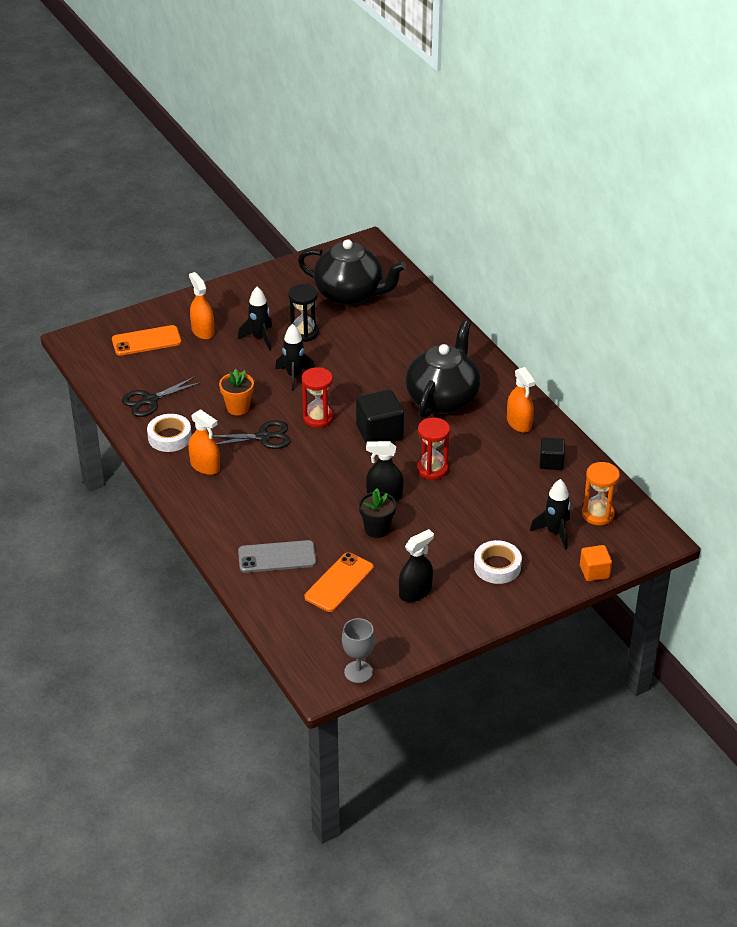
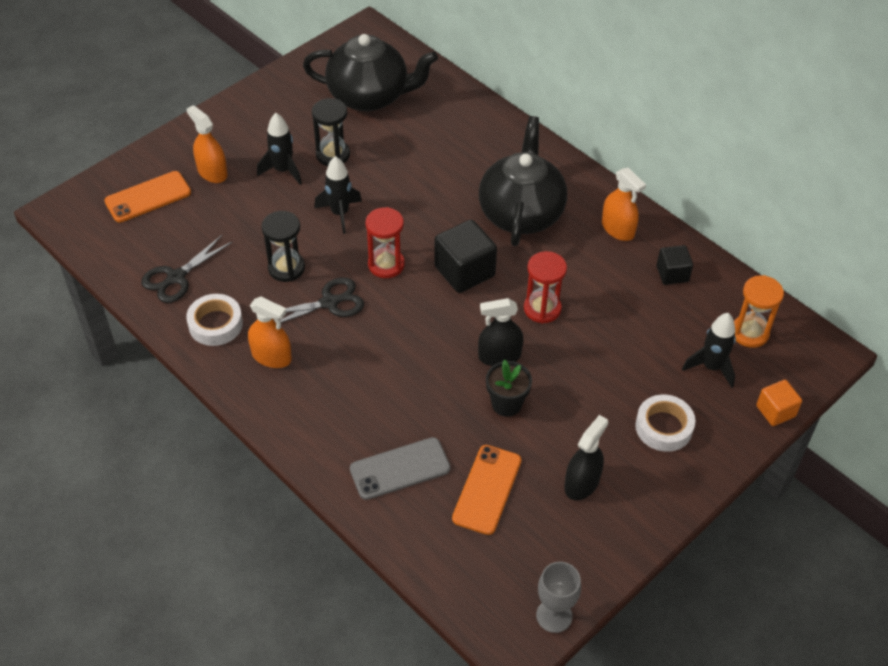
camera: 15 degrees left, 10 degrees up
orange flower pot [219,369,254,415] -> black hourglass [262,211,305,282]

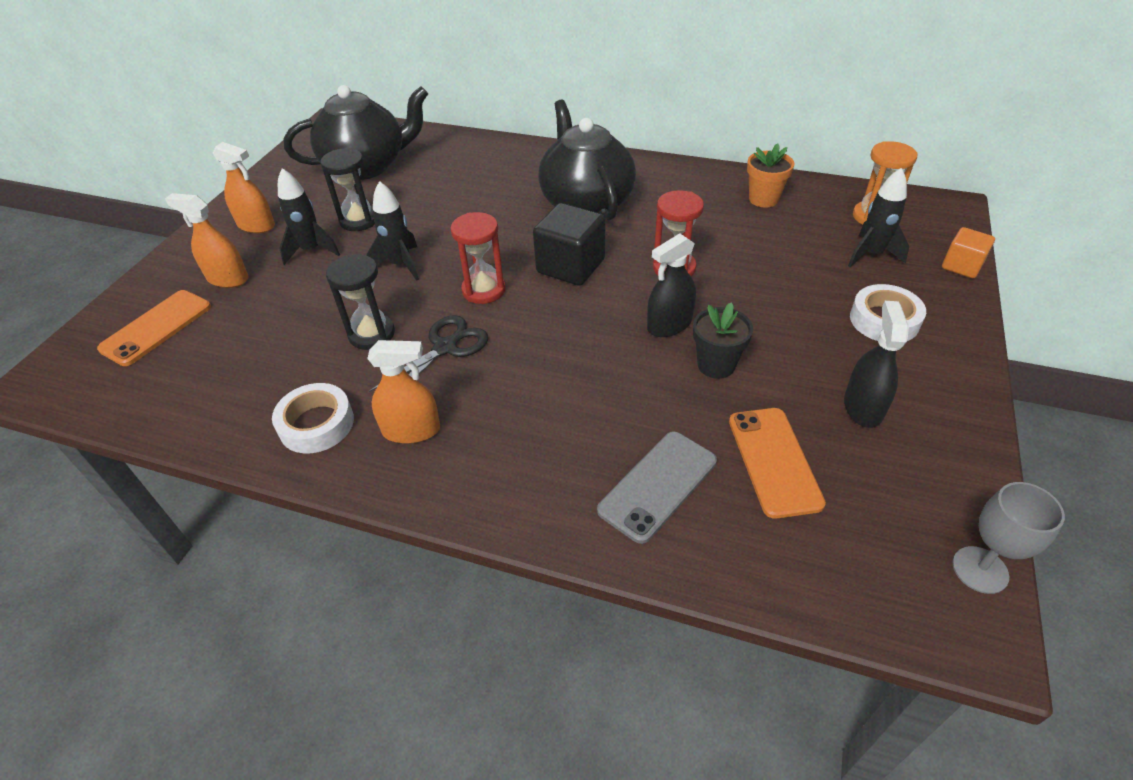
camera: 25 degrees left, 5 degrees down
black scissors [141,235,233,303] -> none
orange spray bottle [602,168,646,241] -> orange spray bottle moved to [213,142,275,233]
black cube [657,245,693,285] -> orange flower pot [747,143,795,208]

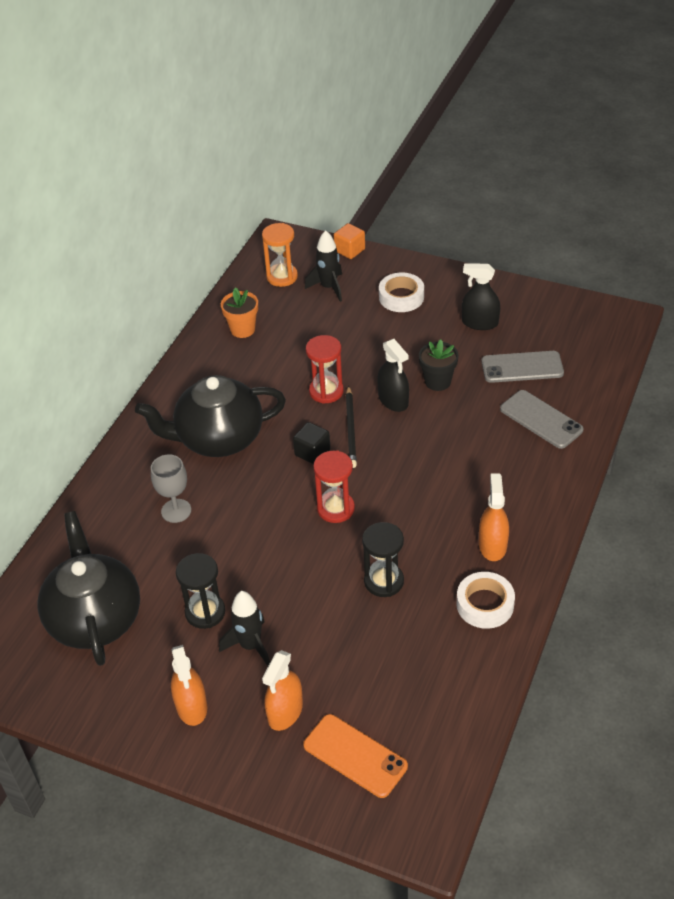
camera: 85 degrees left, 0 degrees up
orange spray bottle [213,142,275,233] -> orange spray bottle turned 135 degrees clockwise [171,645,207,726]
black rocket [367,181,419,281] -> none
black scissors [369,315,488,392] -> none
black cube [533,203,605,286] -> black cube [293,422,330,464], size x0.60
orange phone [729,408,826,519] -> grey phone [482,351,564,383]
grey goblet [953,482,1065,594] -> grey goblet moved to [151,455,191,523]
none -> black pencil [346,385,357,468]

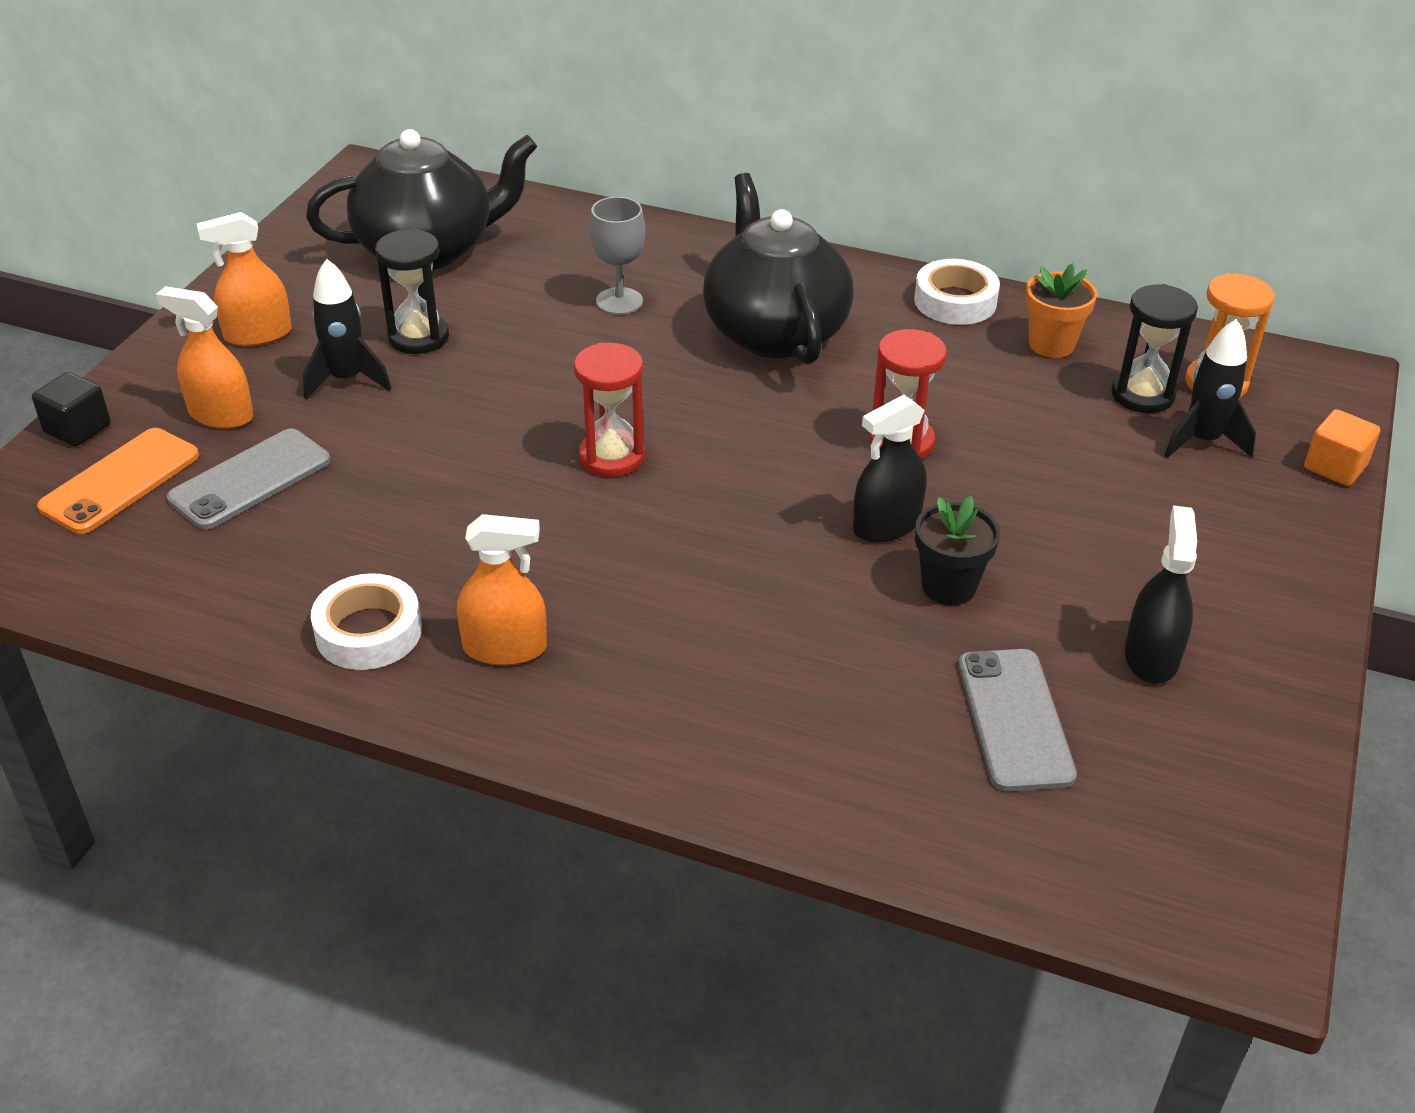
camera: 85 degrees right, 5 degrees down
black cube [293,422,330,464] -> black cube moved to [32,372,111,447]
black pencil [346,385,357,468] -> none
black hourglass [362,522,404,597] -> black hourglass moved to [1111,284,1198,413]
white tape [379,272,424,312] -> white tape moved to [914,259,1000,325]
grey phone [500,390,584,449] -> grey phone moved to [167,429,330,530]

